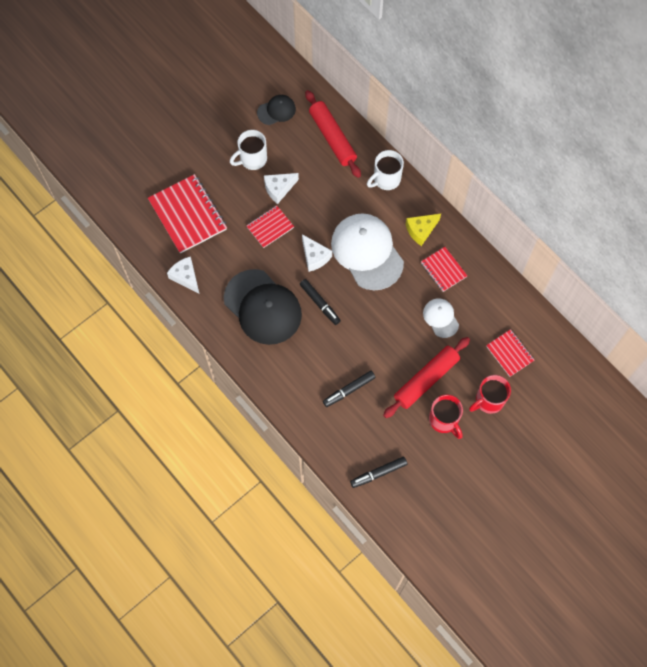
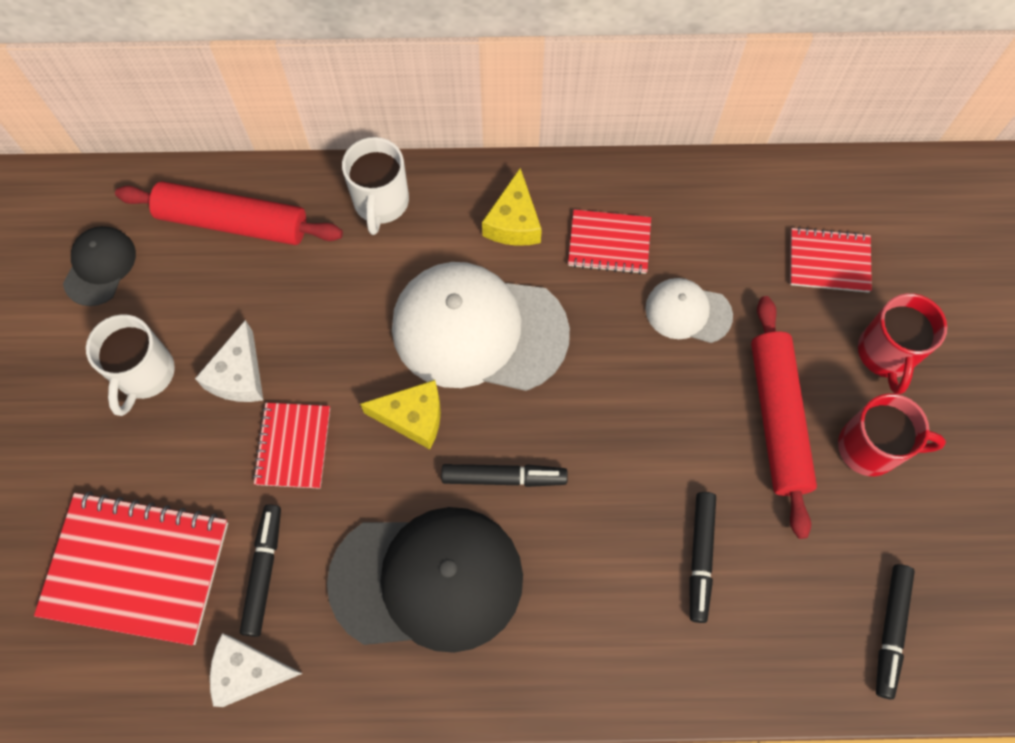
camera: 50 degrees left, 0 degrees up
white cheese [302,234,332,272] -> yellow cheese [360,380,441,449]
none -> black marker [240,504,281,637]

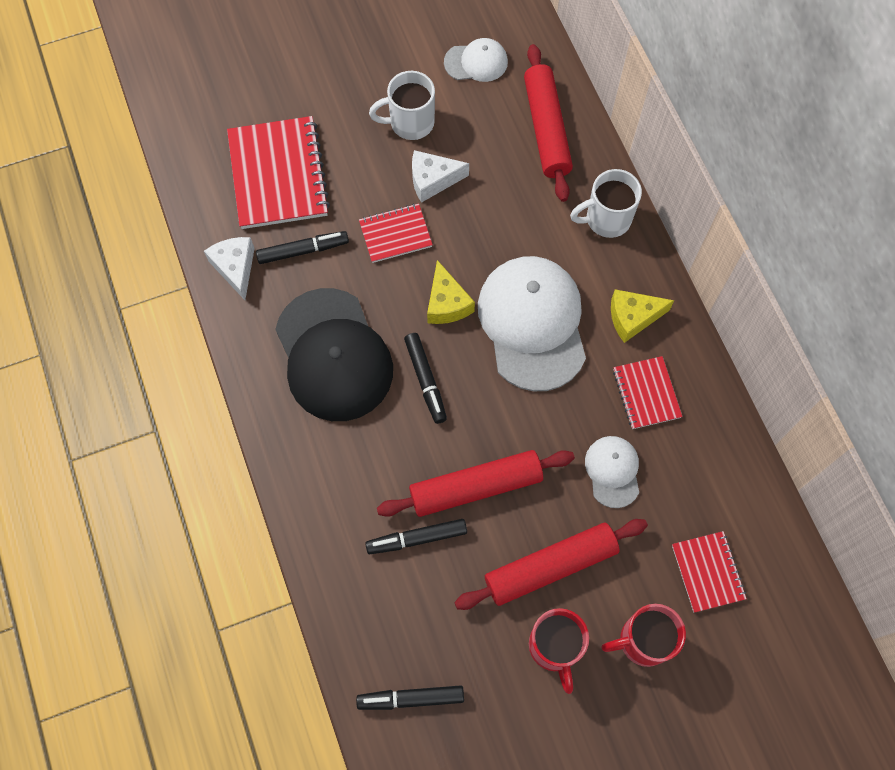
camera: 70 degrees right, 0 degrees up
black cap [63,226,136,306] -> white cap [444,38,508,82]
none -> red rolling pin [377,450,575,517]

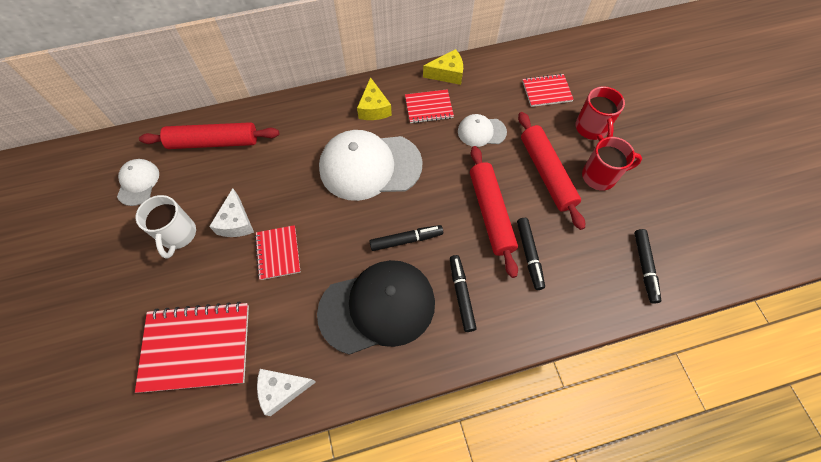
camera: 85 degrees left, 5 degrees down
black marker [256,231,349,264] -> black marker moved to [450,255,477,332]
yellow cheese [427,260,475,324] -> yellow cheese moved to [423,49,463,85]
white mug [570,169,642,238] -> none

